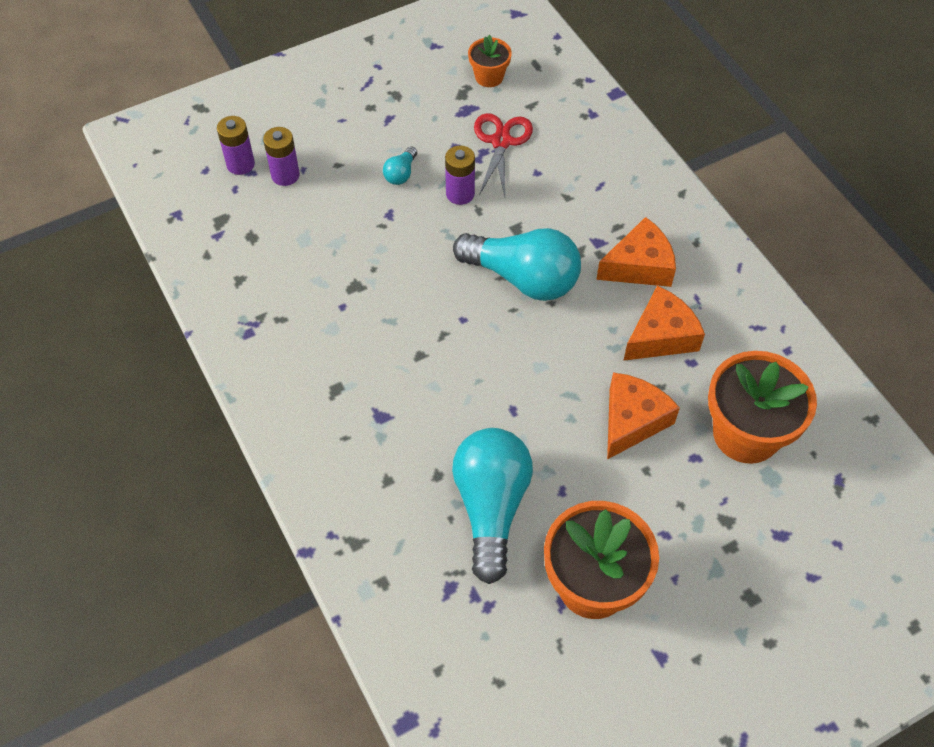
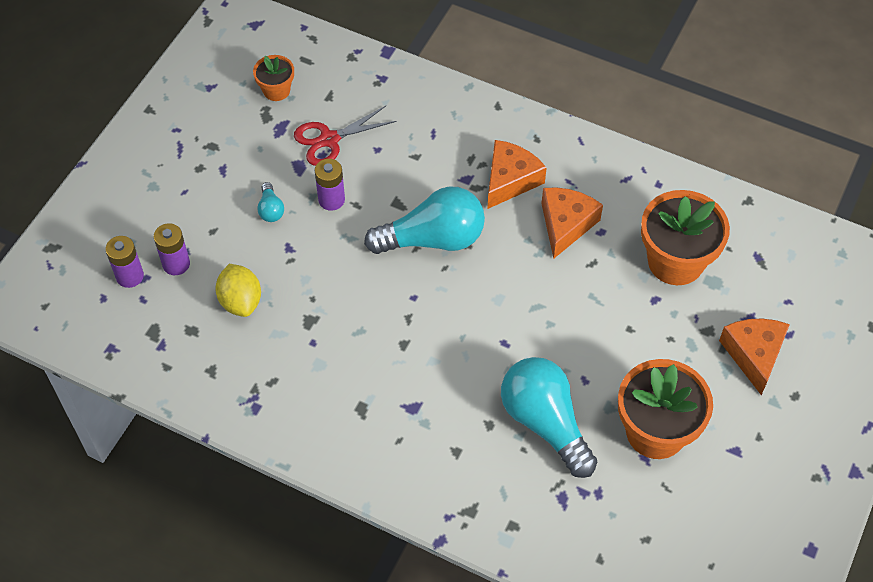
camera: 35 degrees left, 0 degrees up
red scissors [474,113,533,196] -> red scissors turned 90 degrees counterclockwise [294,106,397,166]
orange cheese [607,373,680,460] -> orange cheese moved to [719,319,790,395]
none -> yellow lemon [215,264,261,317]

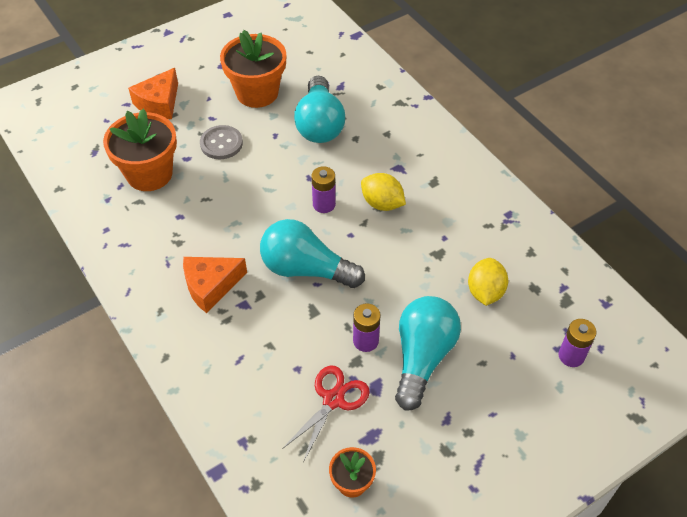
camera: 150 degrees left, 5 degrees down
purple battery [154,223,190,275] -> purple battery moved to [311,166,336,213]
turquoise light bulb [257,182,284,222] -> turquoise light bulb [395,296,461,411], size x2.36
red scissors [294,106,397,166] -> red scissors turned 60 degrees counterclockwise [282,365,370,462]
orange cheese [541,187,603,259] -> none
none -> grey button [200,125,243,159]
none -> yellow lemon [361,173,406,211]

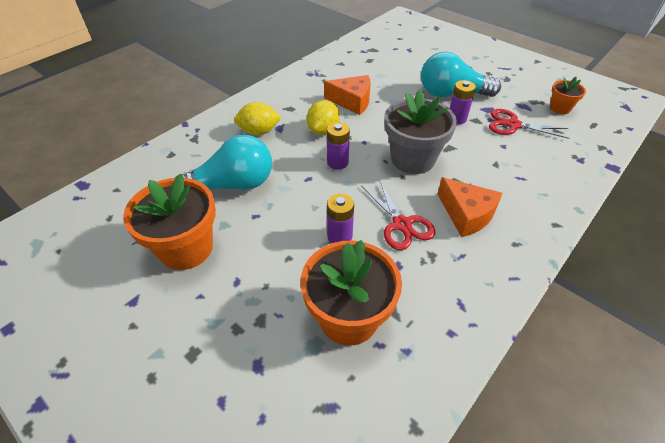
camera: 105 degrees left, 5 degrees down
orange cheese [128,68,178,119] -> orange cheese moved to [324,75,370,115]
grey button [200,125,243,159] -> none
turquoise light bulb [260,219,365,288] -> grey flower pot [385,89,457,174]
yellow lemon [468,258,508,306] -> yellow lemon moved to [234,102,281,135]
purple battery [559,319,596,367] -> purple battery moved to [327,194,354,243]
none -> red scissors [361,179,436,250]

